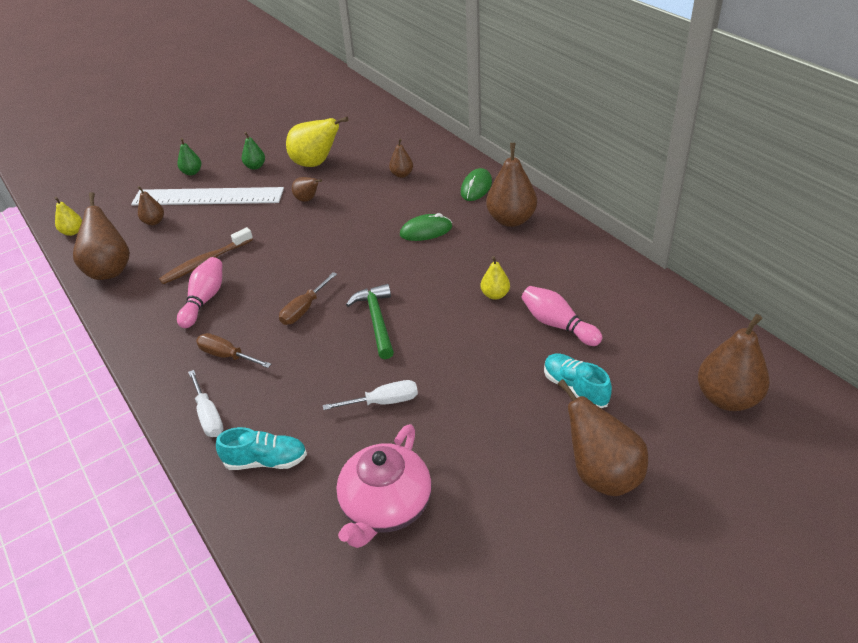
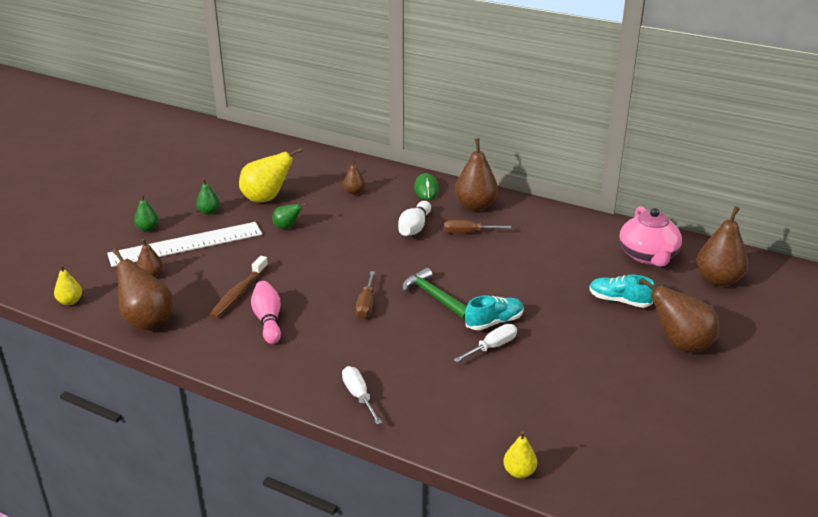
camera: 30 degrees left, 10 degrees down
white screwdriver [188,370,223,437] -> white screwdriver turned 150 degrees counterclockwise [342,366,382,425]
brown screwdriver [196,333,271,368] -> brown screwdriver moved to [444,220,511,234]
turquoise shoe [216,427,307,470] -> turquoise shoe moved to [465,295,524,330]
brown pear [292,177,322,202] -> green pear [272,203,307,229]
pink teapot [336,424,432,548] -> pink teapot moved to [619,206,682,266]
green mouse [400,213,452,241] -> white bowling pin [398,201,431,236]
yellow pear [481,256,510,300] -> yellow pear moved to [503,431,537,478]
pink bowling pin [522,286,602,346] -> none

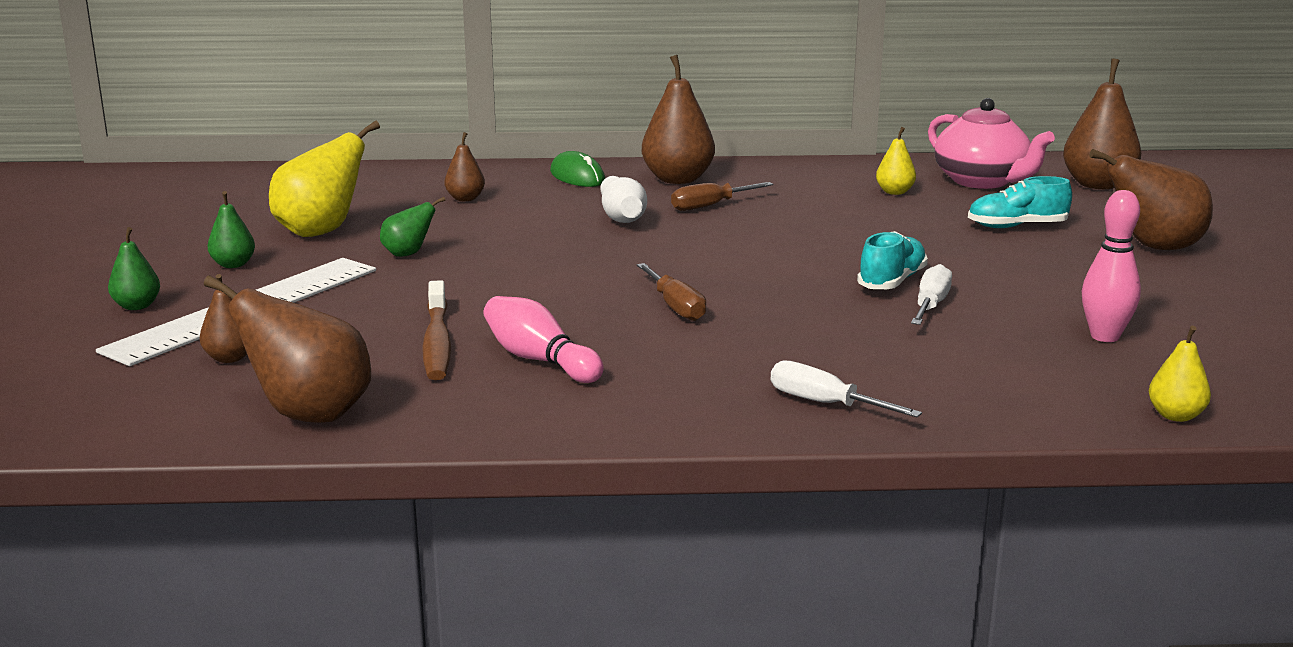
camera: 30 degrees left, 10 degrees down
yellow pear [54,264,82,305] -> yellow pear moved to [876,127,916,195]
green hammer [402,268,467,320] -> none
none -> pink bowling pin [1082,190,1141,342]

